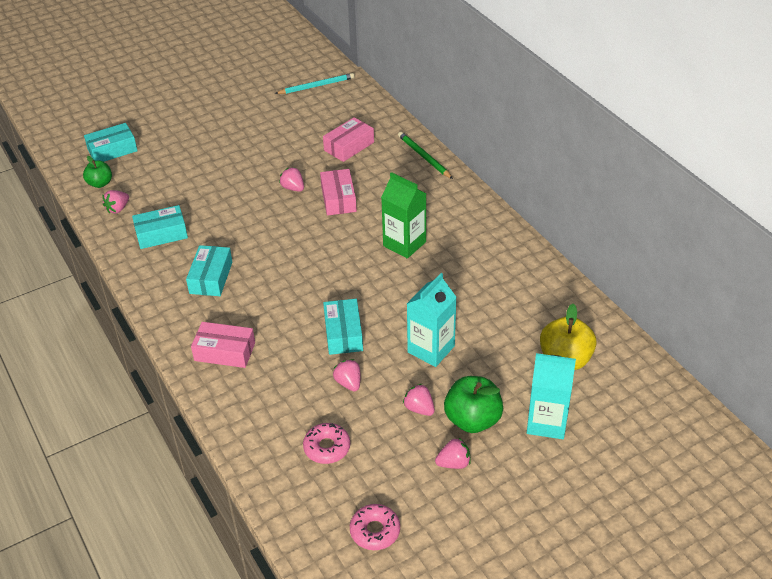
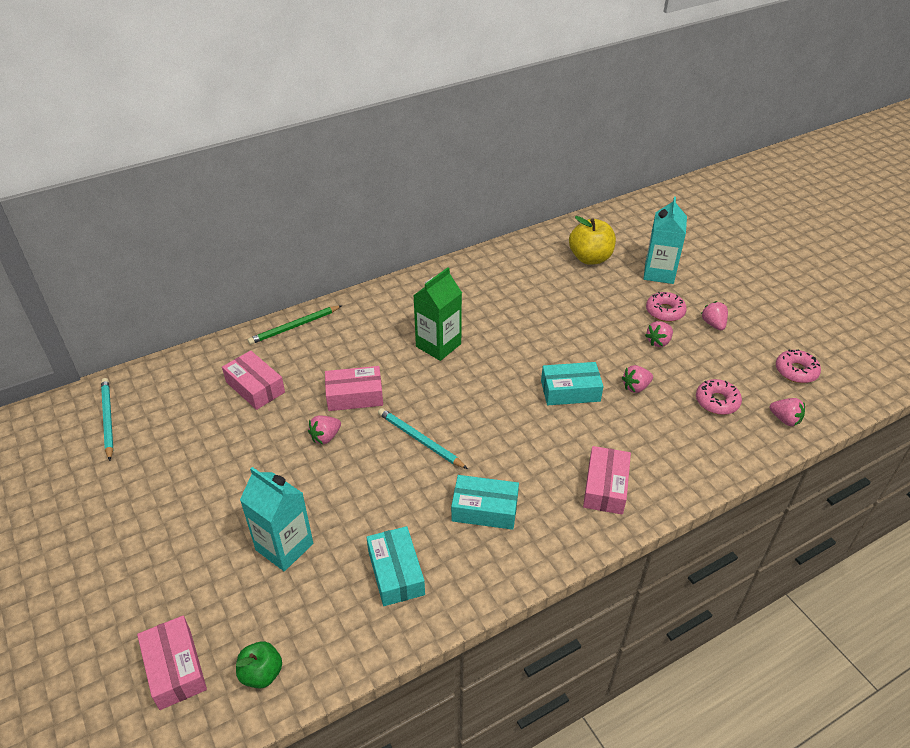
camera: 90 degrees left, 0 degrees up
turquoise box [84,123,138,162] -> pink box [137,616,207,710]
pink strawberry [103,190,129,213] -> pink strawberry moved to [770,398,805,426]
turquoise carton [407,273,457,367] -> turquoise carton moved to [240,467,313,571]
green apple [444,376,503,433] -> pink donut [646,291,687,322]
none -> turquoise pencil [378,408,468,469]

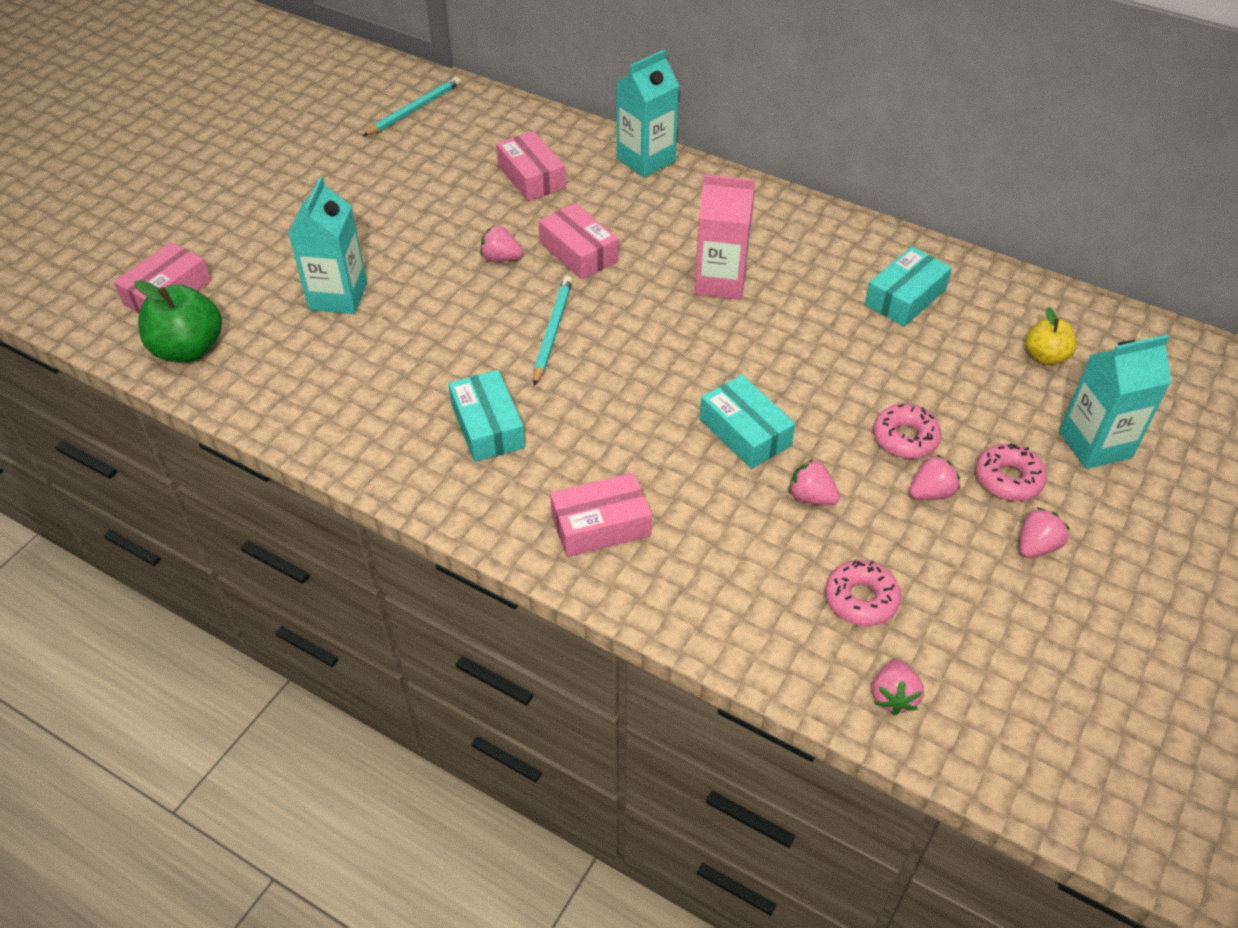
camera: 60 degrees right, 5 degrees up
pink box [222,350,285,410] -> pink box turned 45 degrees counterclockwise [496,131,566,201]
green apple [236,641,282,689] -> green apple [135,280,222,362], size x1.64
green pencil [247,305,342,345] -> turquoise carton [617,49,679,178]
turquoise box [366,526,425,606] -> turquoise box moved to [865,247,952,327]
green carton [413,267,462,361] -> pink carton [694,174,755,300]
yellow apple [569,216,616,265] -> yellow apple [1026,307,1077,365], size x0.61
pink strawberry [645,321,673,347] -> pink strawberry turned 135 degrees clockwise [909,454,960,500]
pink donut [776,349,821,383] -> pink donut moved to [873,404,942,459]

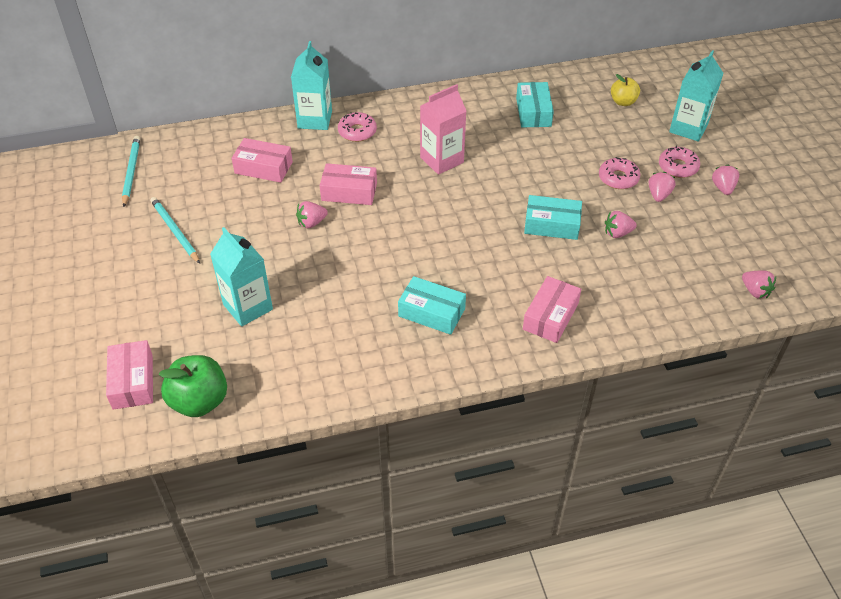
camera: 45 degrees left, 0 degrees up
turquoise pencil [533,276,573,386] -> turquoise pencil moved to [150,197,200,264]
pink donut [825,560,901,626] -> pink donut moved to [338,112,377,142]

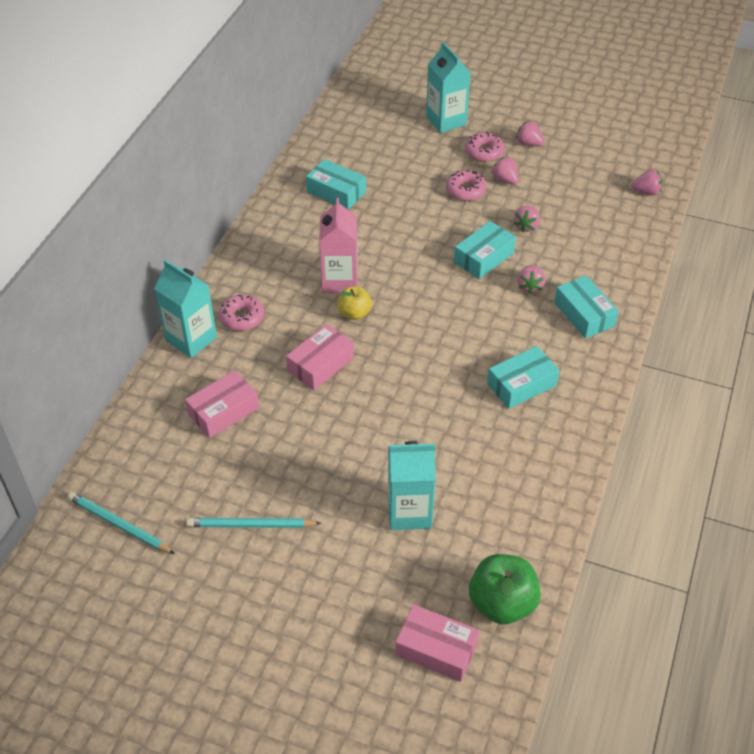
camera: 55 degrees left, 0 degrees up
pink strawberry [296,201,328,228] -> pink strawberry moved to [517,265,546,294]
pink box [523,276,581,343] -> turquoise box [554,275,619,338]
yellow apple [611,74,640,106] -> yellow apple moved to [337,286,372,320]

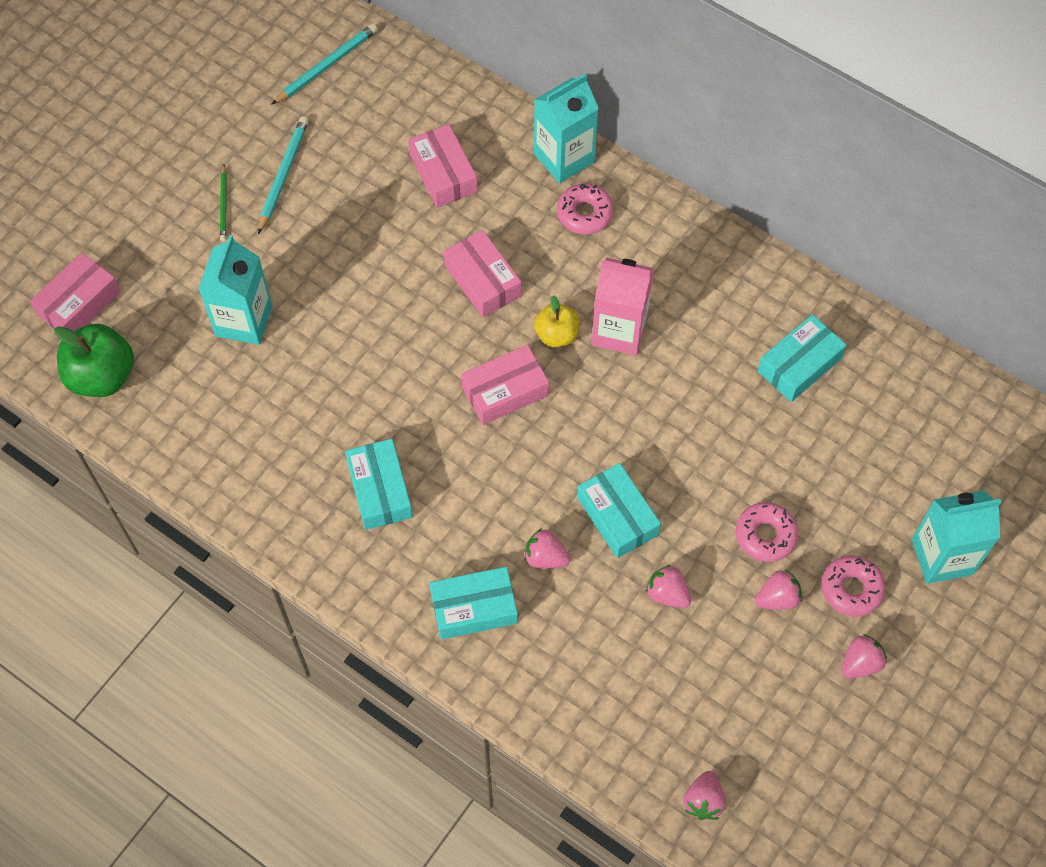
camera: 105 degrees right, 15 degrees up
none -> green pencil [220,165,227,241]
none -> pink box [461,345,549,425]

